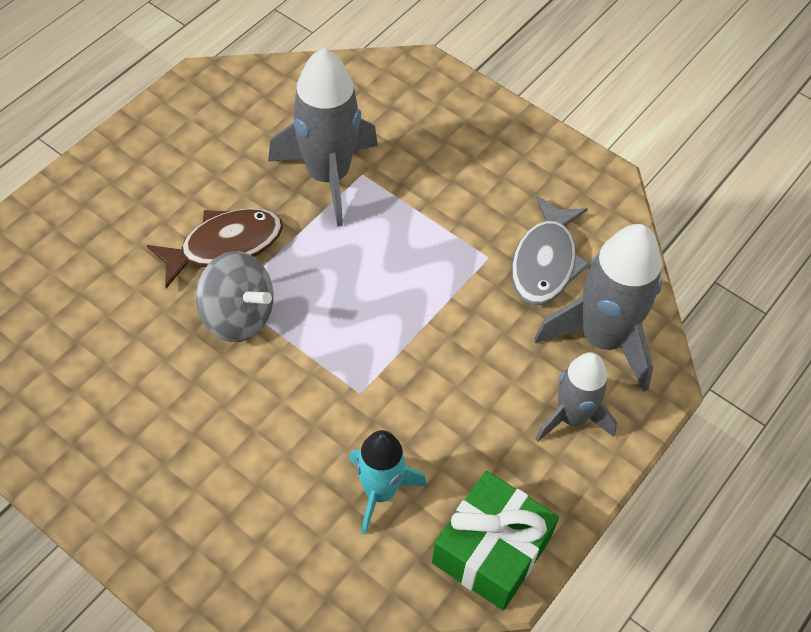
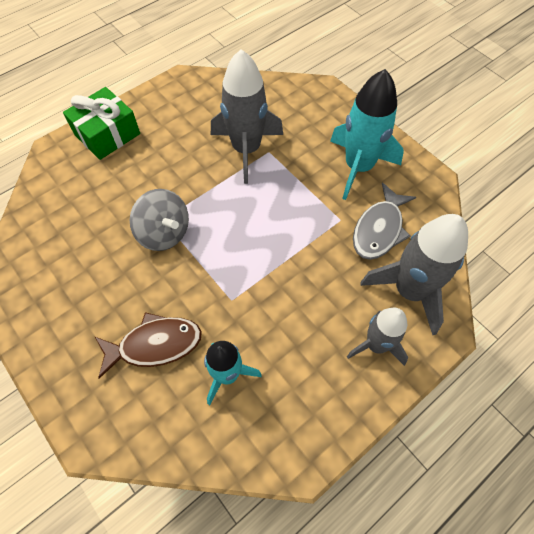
camera: 15 degrees right, 5 degrees up
brown fish [147,208,283,288] -> brown fish moved to [95,312,202,379]
green gift [432,471,559,610] -> green gift moved to [63,87,140,160]
none -> turquoise rocket [330,69,404,200]

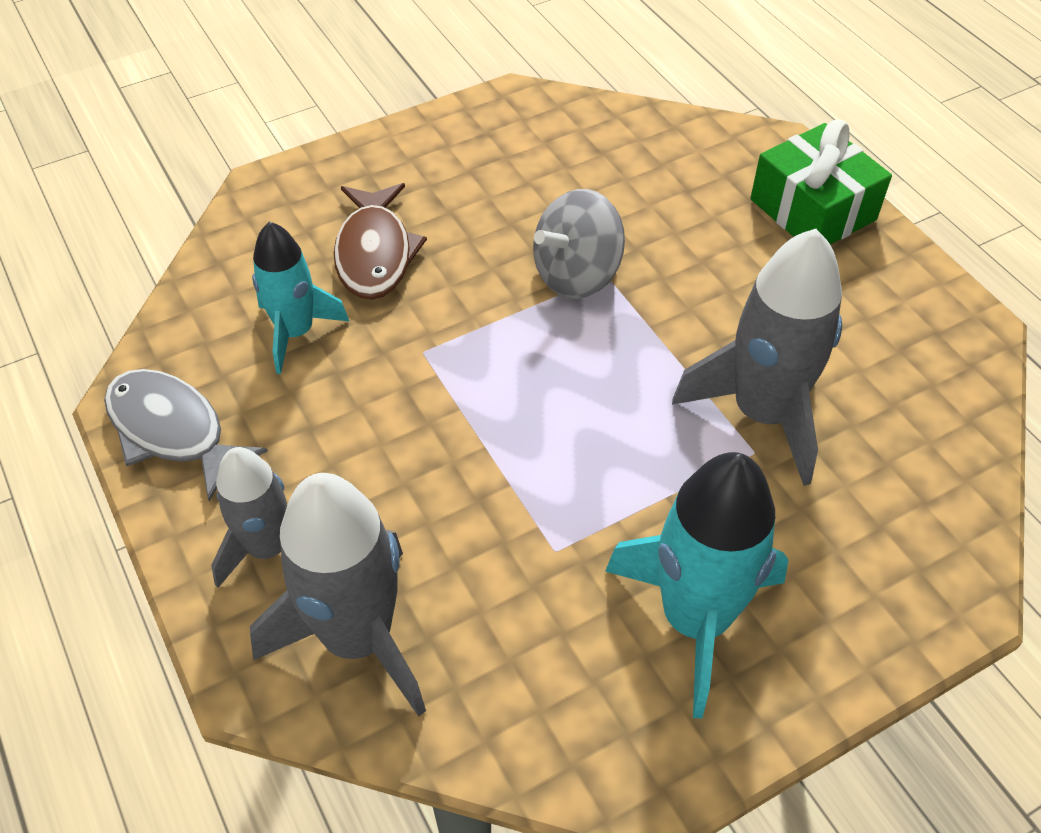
camera: 100 degrees right, 10 degrees down
grey fish [353,183,416,260] -> grey fish moved to [104,369,268,501]

